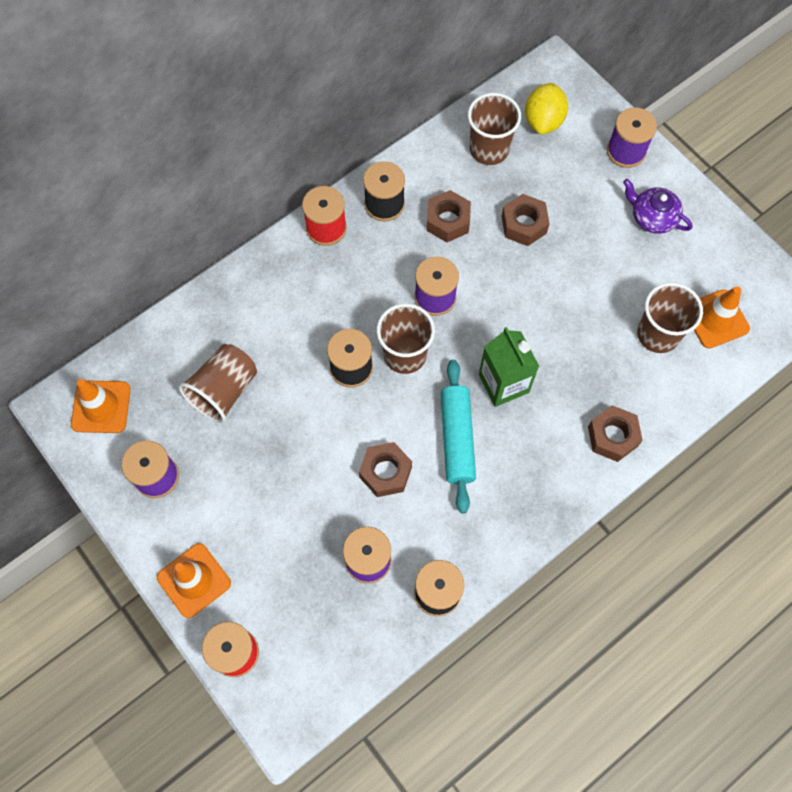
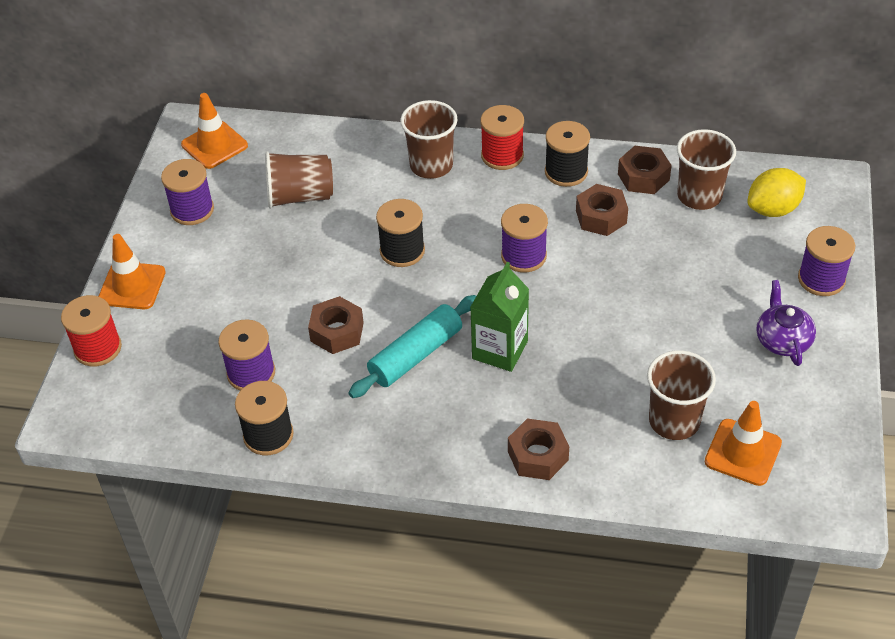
camera: 50 degrees right, 20 degrees down
brown cup [377,304,435,374] -> brown cup moved to [400,100,457,179]
brown nut [502,194,550,246] -> brown nut moved to [618,146,672,194]

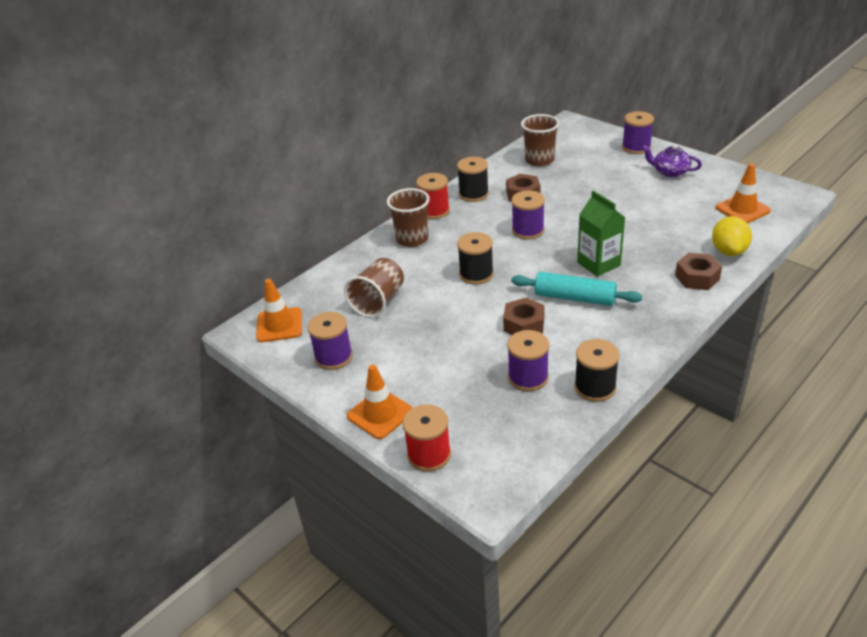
camera: 55 degrees left, 10 degrees down
turquoise rolling pin [349,295,476,398] -> turquoise rolling pin turned 60 degrees counterclockwise [511,272,642,306]
brown nut [618,146,672,194] -> none
brown cup [647,350,716,440] -> none
yellow lemon [748,168,806,217] -> yellow lemon moved to [712,216,752,256]

